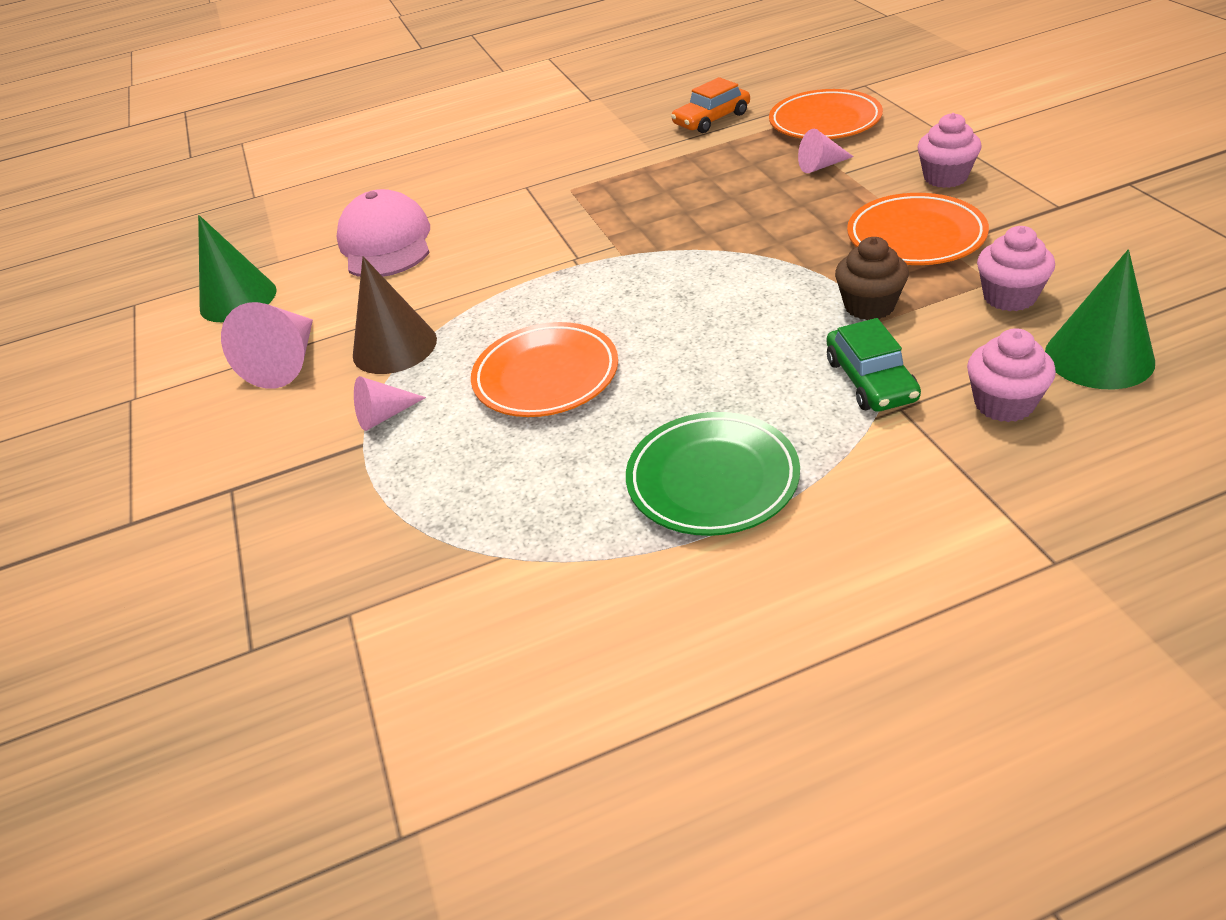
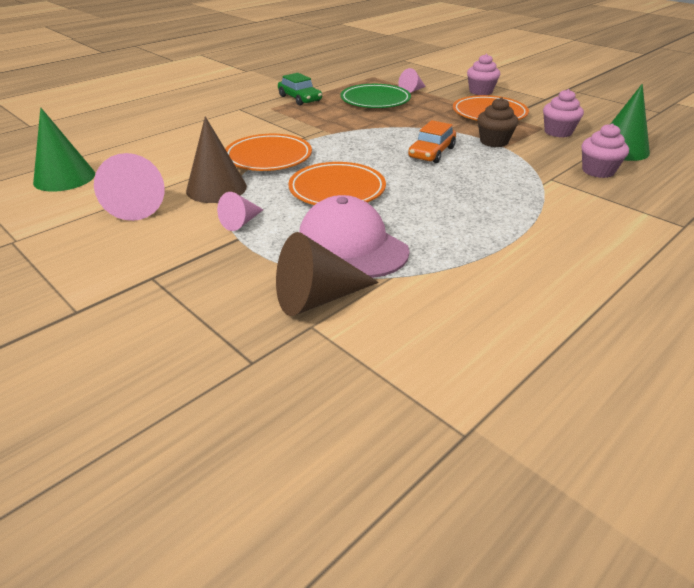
camera: 30 degrees left, 5 degrees down
pink cap [336,189,430,277] -> pink cap moved to [299,195,409,278]
green plate [626,412,800,536] -> green plate moved to [340,84,411,108]
orange car [671,77,750,133] -> orange car moved to [408,120,456,163]
orange plate [769,89,883,139] -> orange plate moved to [225,134,312,171]
green car [827,318,921,412] -> green car moved to [278,73,322,106]
none -> brown cone [276,232,379,316]

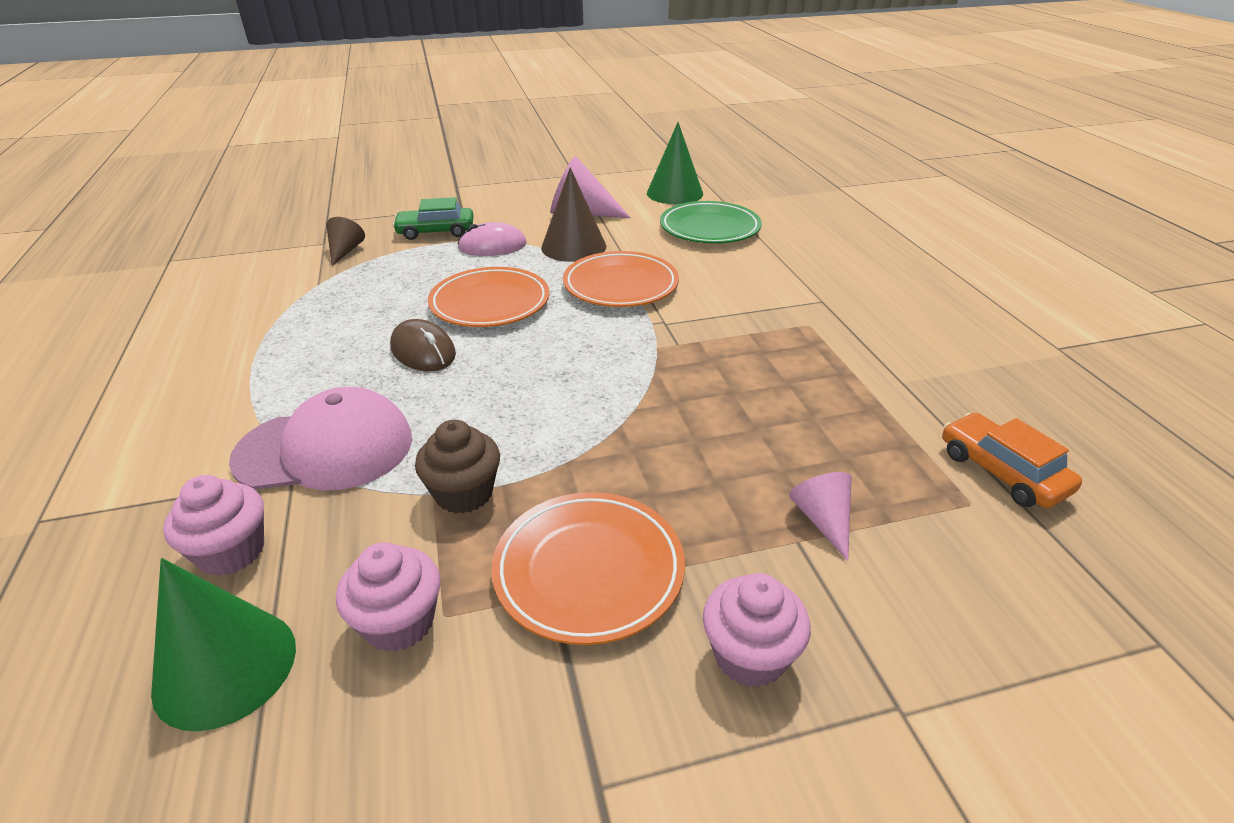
camera: 120 degrees right, 0 degrees up
pink cone [217,192,264,231] -> pink mouse [458,222,527,256]
brown cone [276,232,379,316] -> brown cone [326,217,365,266], size x0.57
green car [278,73,322,106] -> green car moved to [393,197,473,240]
pink cap [299,195,409,278] -> pink cap moved to [229,387,412,490]
green plate [340,84,411,108] -> green plate moved to [660,201,762,244]
orange car [408,120,456,163] -> orange car moved to [942,413,1082,508]
none -> brown mouse [390,319,456,371]

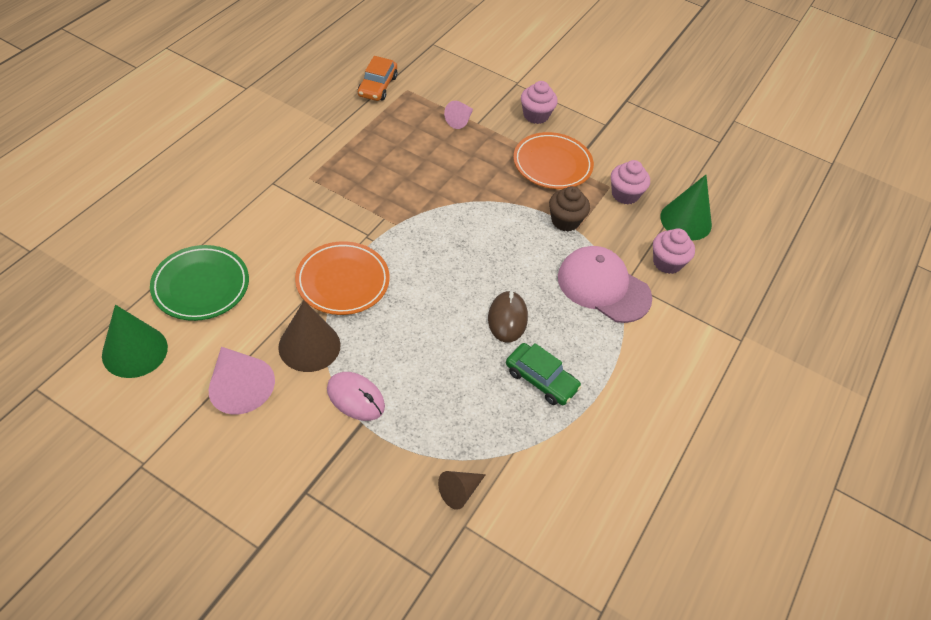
camera: 140 degrees left, 15 degrees up
green car [393,197,473,240] -> green car moved to [506,343,581,405]
orange plate [428,267,550,327] -> none

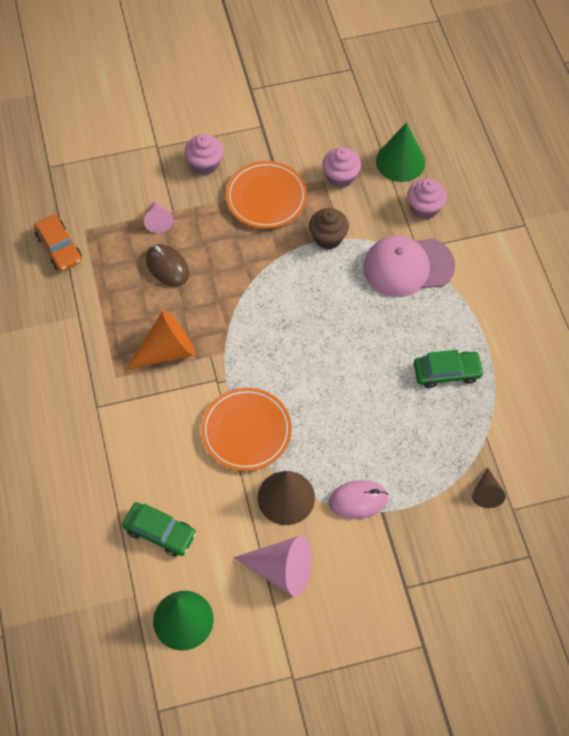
camera: 40 degrees left, 10 degrees up
green plate [150,245,249,321] -> green car [122,502,196,557]
brown mouse [488,291,528,343] -> brown mouse moved to [146,244,189,287]
none -> orange cone [125,310,195,370]

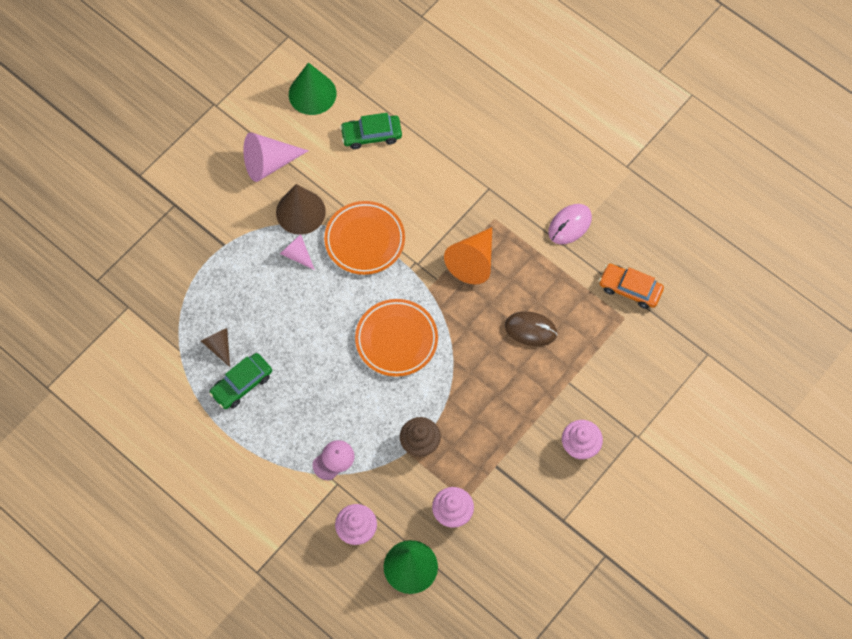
camera: 145 degrees right, 5 degrees up
pink cone [144,201,173,233] -> pink cone moved to [280,234,315,270]
orange plate [226,161,307,229] -> orange plate moved to [355,299,438,377]
pink mouse [329,480,389,519] -> pink mouse moved to [548,204,592,244]
pink cap [363,236,455,297] -> pink cap [313,440,355,480], size x0.48
brown cone [472,467,506,508] -> brown cone moved to [201,328,230,367]

